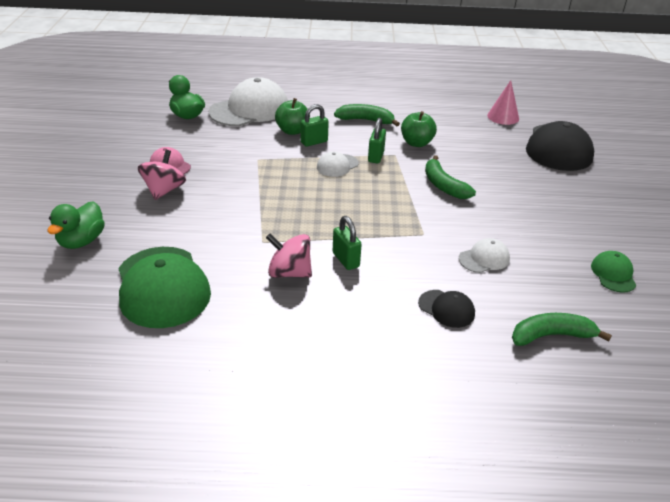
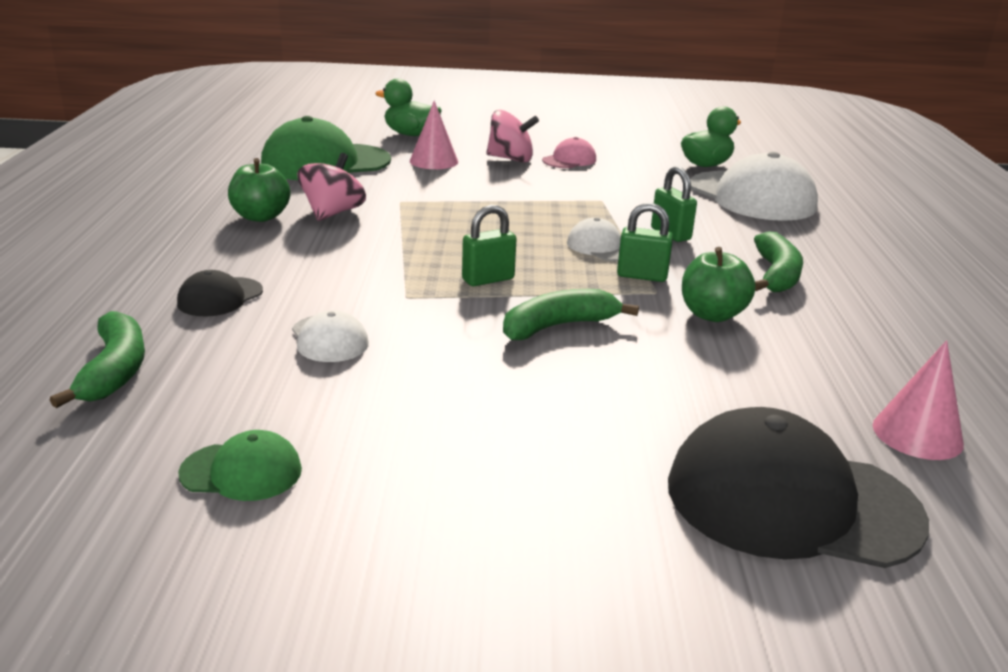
camera: 90 degrees right, 10 degrees down
green apple [275,98,310,135] -> green apple moved to [228,158,290,222]
green padlock [333,216,362,270] -> green padlock moved to [462,205,516,286]
none -> pink cone [410,101,458,169]

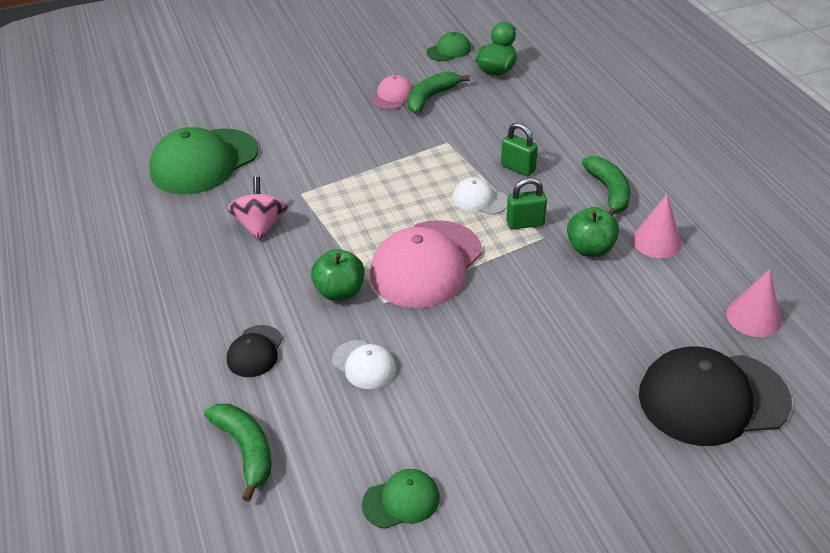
camera: 20 degrees left, 15 degrees up
green apple [228,158,290,222] -> green apple moved to [311,249,364,301]
green duck [375,79,442,136] -> none
pink cone [410,101,458,169] -> pink cone moved to [632,194,682,258]
green padlock [462,205,516,286] -> pink cap [370,220,483,308]
pink spinning top [486,110,539,163] -> none
green banana [503,289,639,340] -> green banana moved to [408,71,470,113]
white cap [690,151,818,221] -> none
none -> green cap [427,32,471,61]

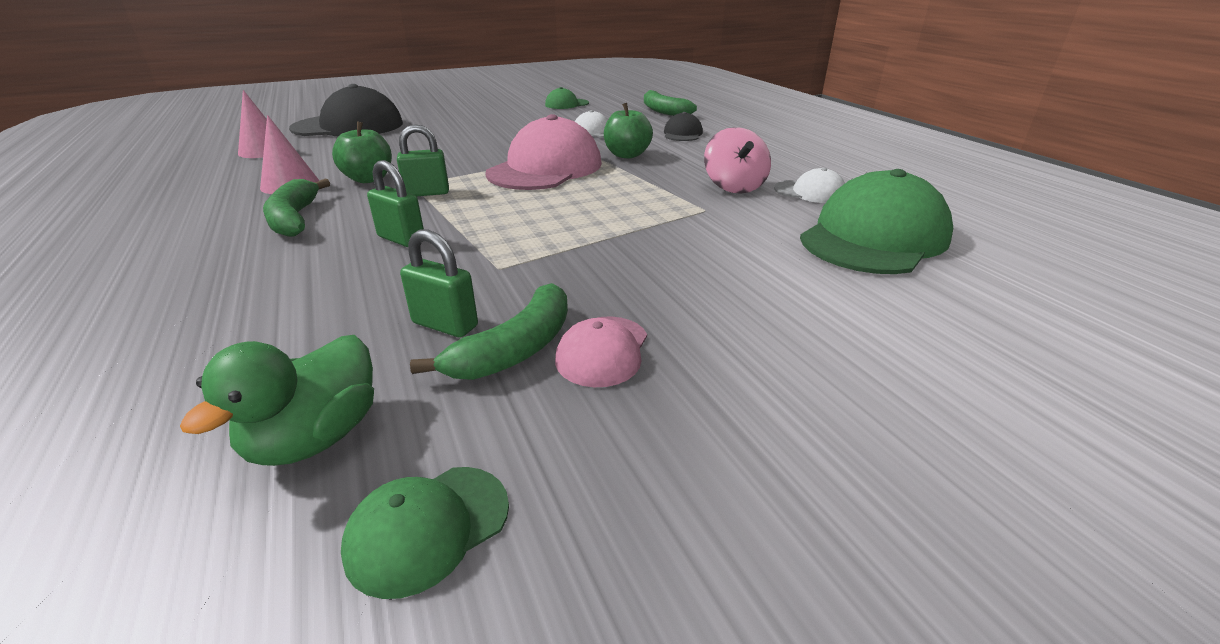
camera: 175 degrees right, 10 degrees down
white cap [452,178,508,215] -> white cap moved to [774,167,845,203]
none -> green padlock [400,229,478,337]

